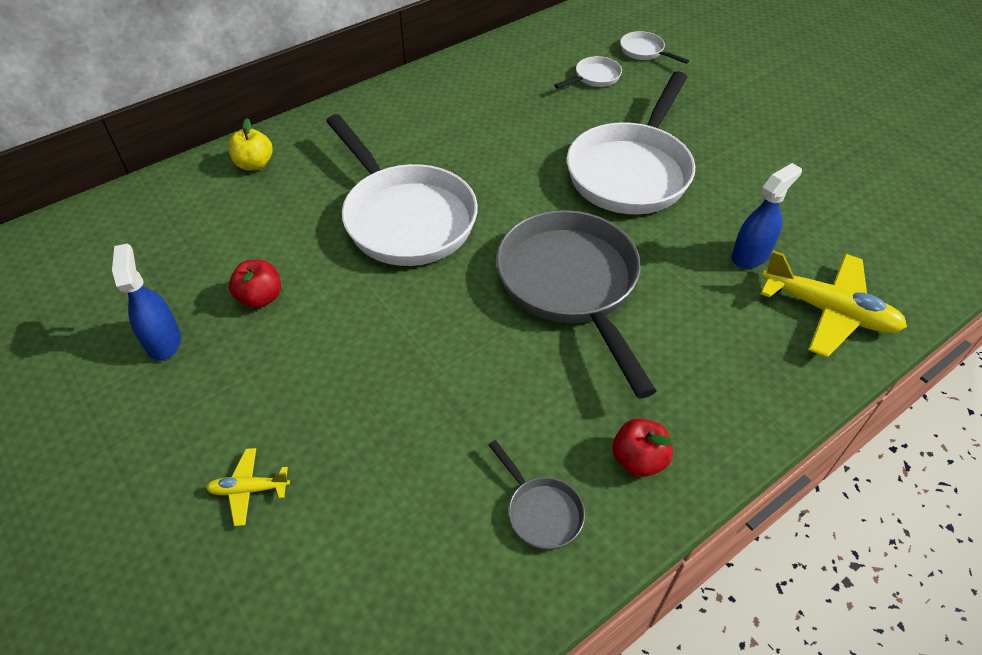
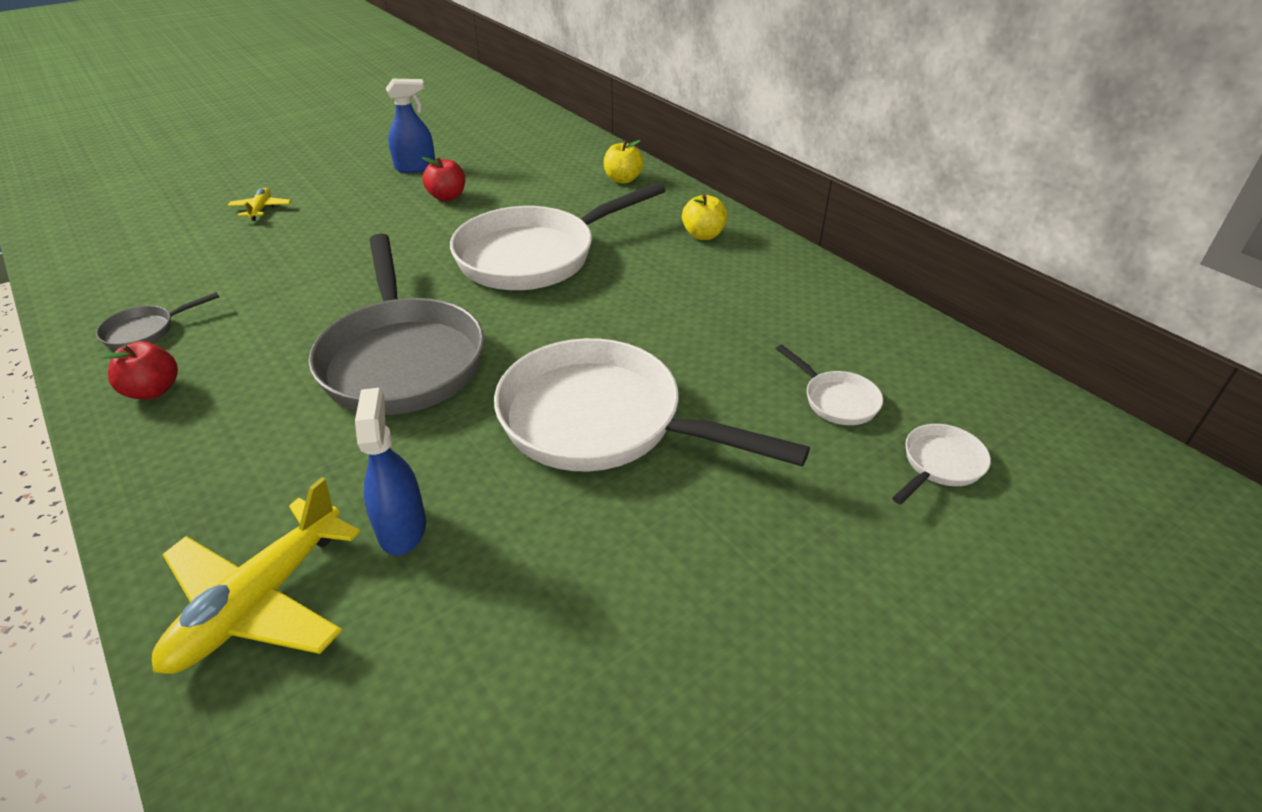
camera: 90 degrees right, 10 degrees down
grey pan [496,210,656,399] -> grey pan turned 90 degrees clockwise [309,234,484,415]
blue spray bottle [731,163,802,268] -> blue spray bottle turned 150 degrees counterclockwise [355,388,426,555]
none -> yellow apple [682,194,728,240]

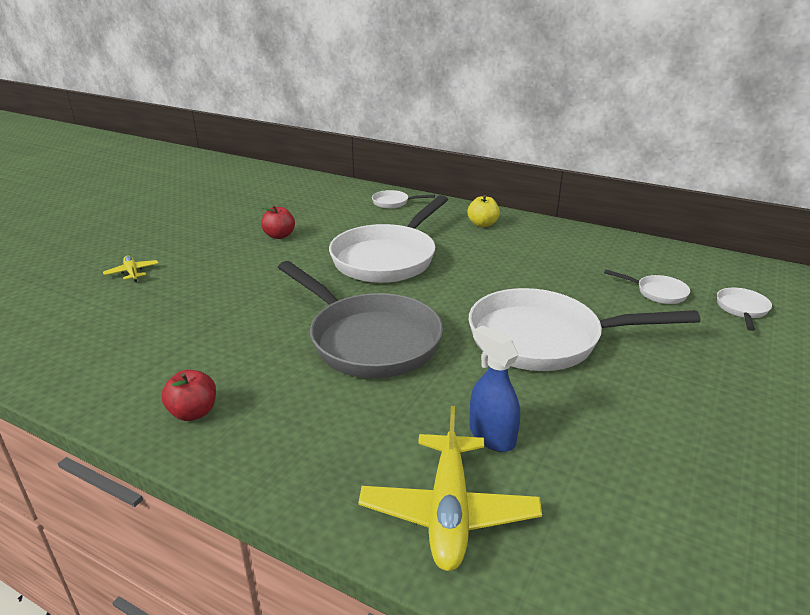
camera: 25 degrees left, 10 degrees down
grey pan [96,292,219,350] -> none
blue spray bottle [386,79,435,173] -> none
yellow apple [604,140,644,184] -> white pan [372,190,435,209]

